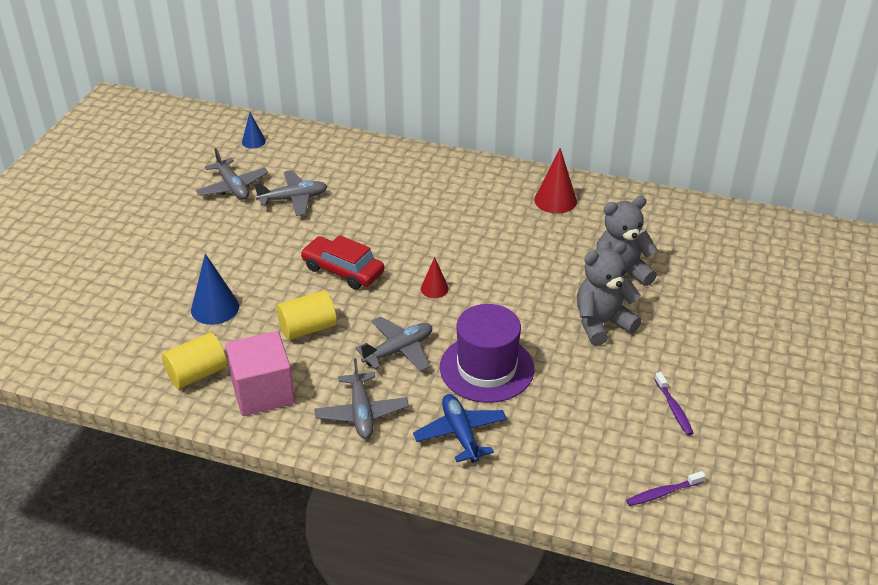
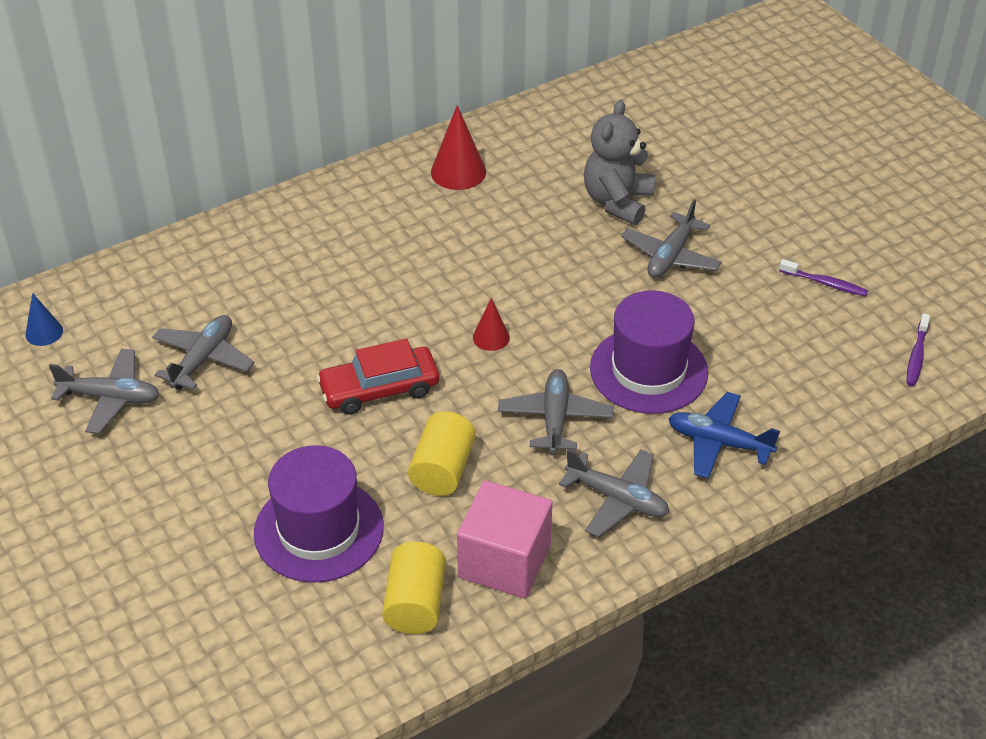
camera: 50 degrees left, 5 degrees up
blue cone [191,253,239,325] -> purple hat [254,445,384,583]
grey teddy bear [577,241,641,346] -> grey plane [621,199,722,278]

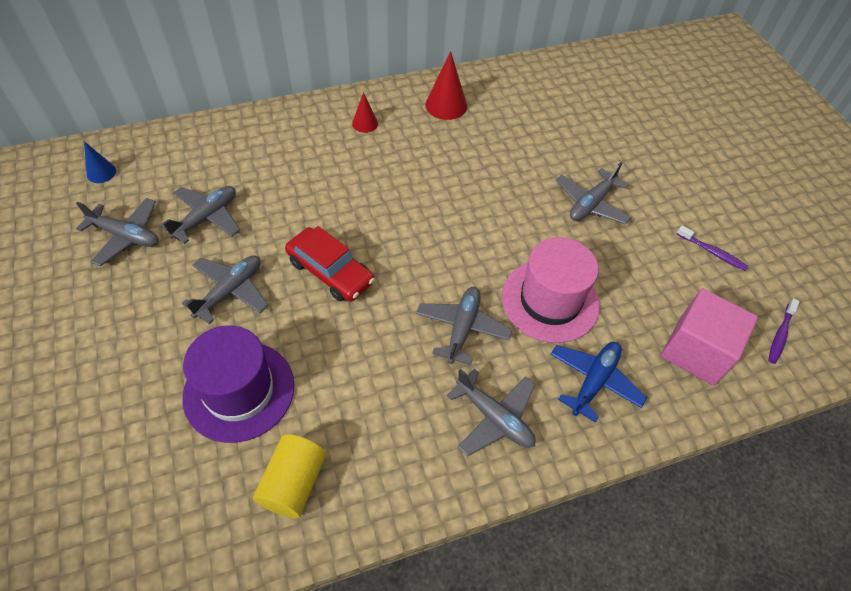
camera: 10 degrees right, 10 degrees up
red car [316,338,439,414] -> red car turned 135 degrees counterclockwise [285,226,375,302]
yellow cylinder [408,411,476,496] -> none
pink cube [457,480,553,598] -> pink cube moved to [661,288,758,385]
red cone [473,298,510,351] -> red cone moved to [352,92,378,133]
grey teddy bear [584,100,655,225] -> none
purple hat [590,290,708,414] -> pink hat [502,237,600,343]
blue plane [668,392,780,479] -> blue plane turned 90 degrees clockwise [551,342,647,423]
none -> grey plane [182,255,269,324]

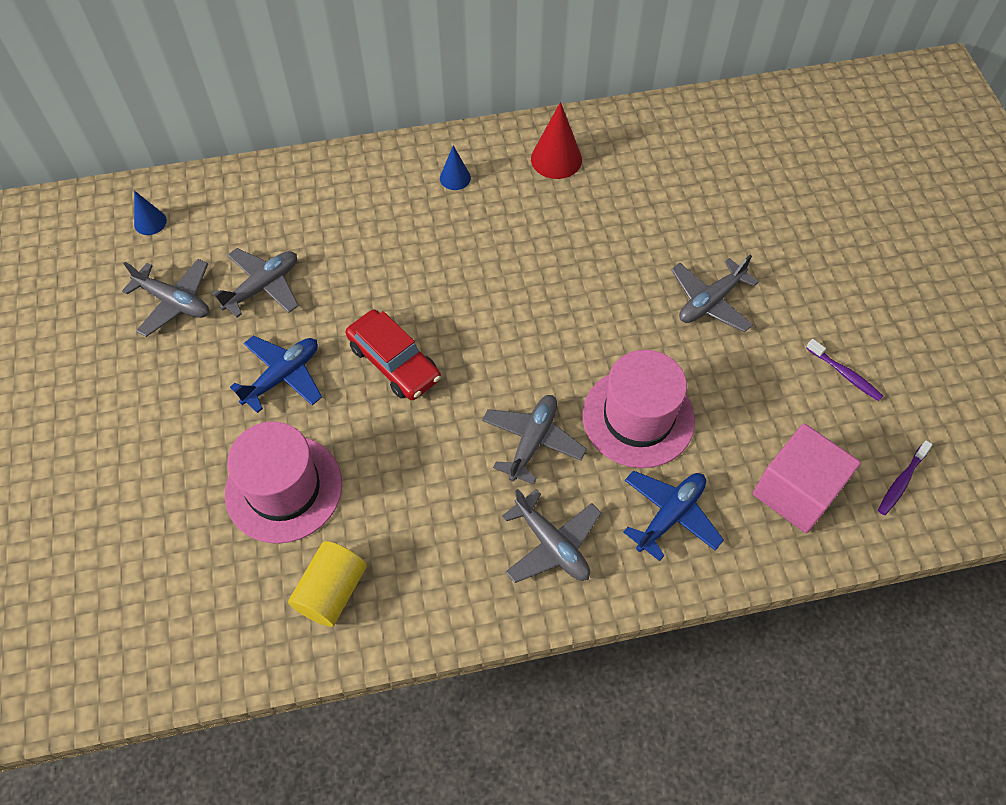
camera: 10 degrees right, 5 degrees up
grey plane [182,255,269,324] -> blue plane [230,336,322,413]
purple hat [182,325,295,443] -> pink hat [225,421,342,544]
red cone [352,92,378,133] -> blue cone [440,145,471,190]

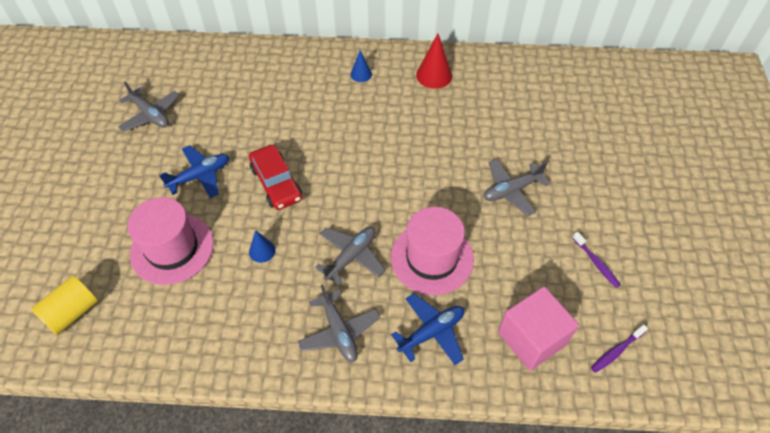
camera: 15 degrees right, 5 degrees down
blue cone [134,191,167,235] -> blue cone moved to [249,230,276,263]
grey plane [212,248,299,318] -> none
yellow cylinder [288,541,367,627] -> yellow cylinder moved to [31,275,98,335]

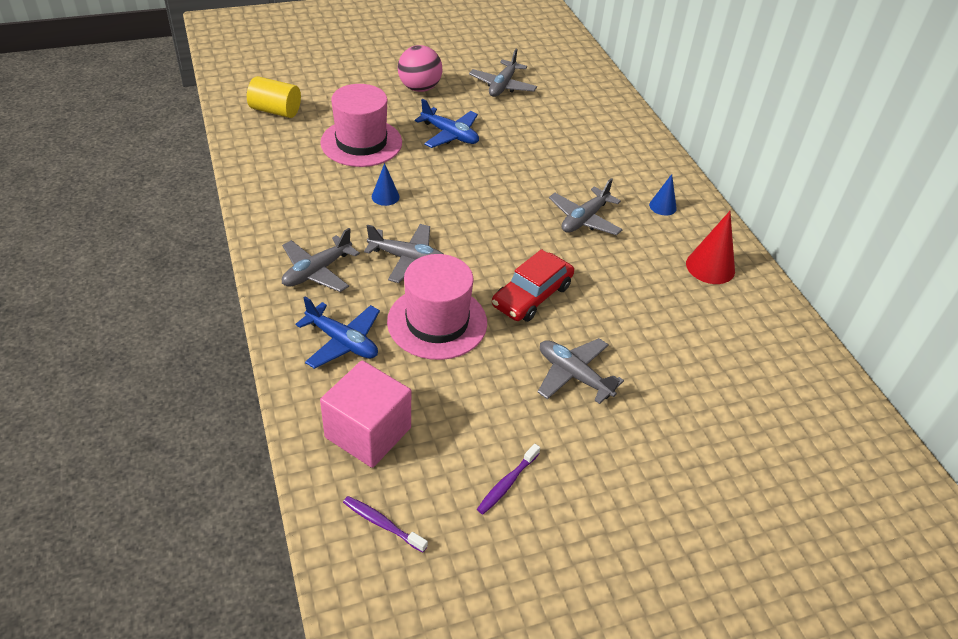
camera: 65 degrees right, 10 degrees down
red car [249,145,302,210] -> red car moved to [492,249,574,322]
none -> pink ball [398,45,442,92]
none -> grey plane [549,178,623,235]

